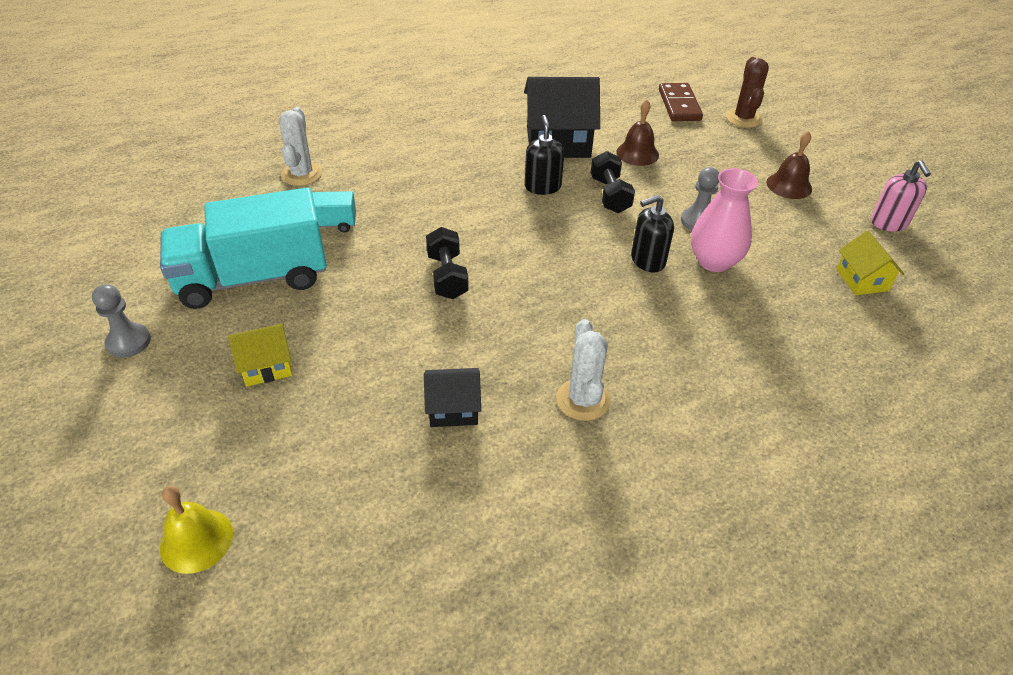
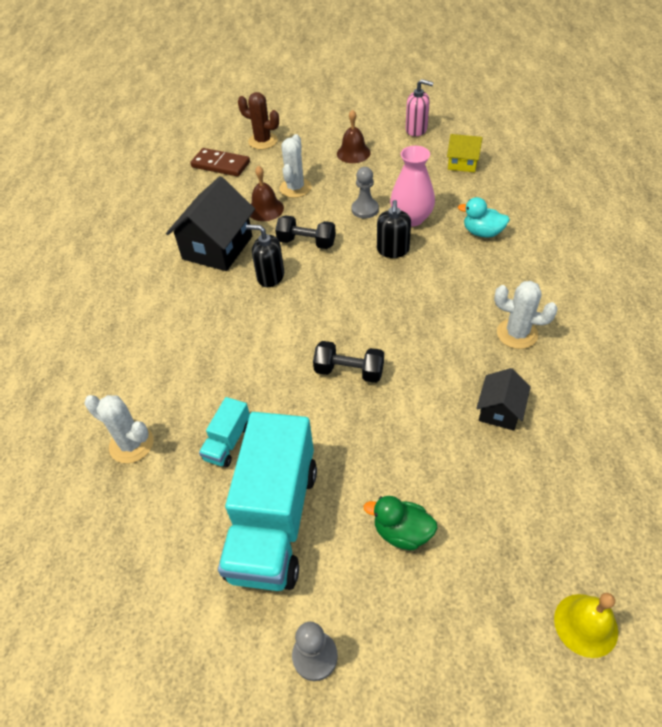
camera: 60 degrees left, 5 degrees up
yellow house [228,324,293,386] -> green duck [364,496,438,550]
none -> white cactus [279,134,312,198]
none -> turquoise duck [458,197,510,238]

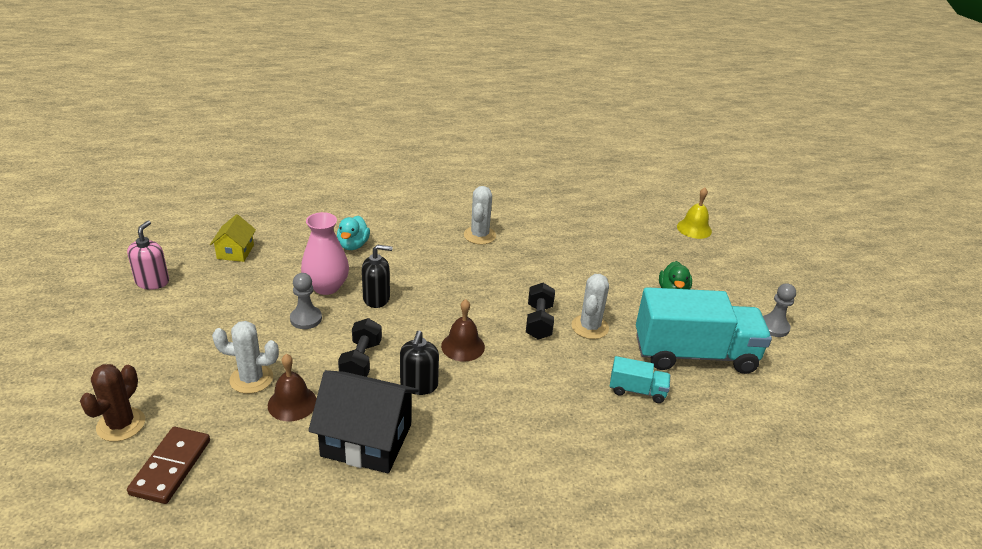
camera: 105 degrees left, 15 degrees down
white cactus [84,395,153,463] -> white cactus moved to [571,274,609,339]
brown bell [337,109,371,163] -> brown bell moved to [441,299,485,362]
black house [476,368,531,431] -> none

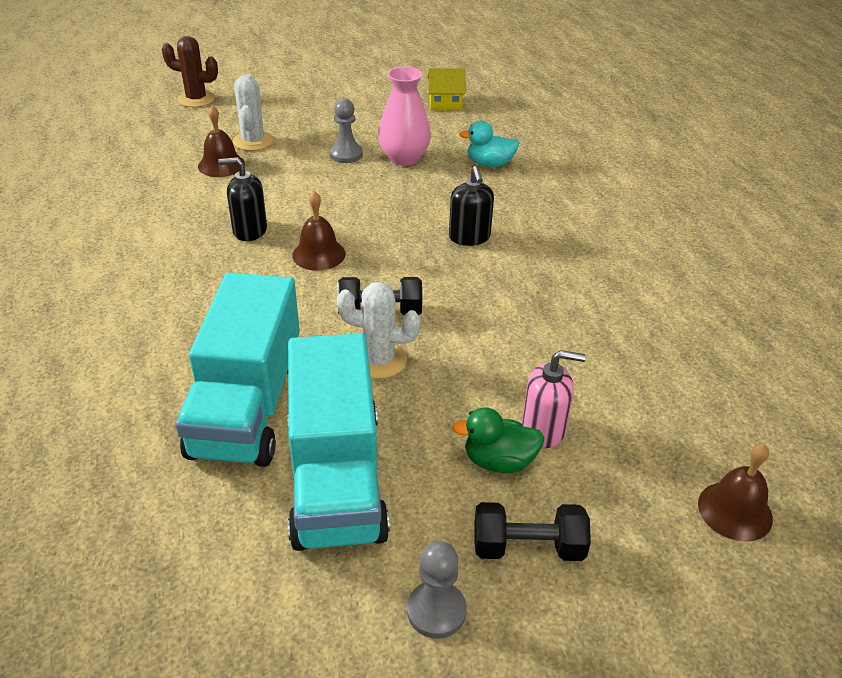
camera: 85 degrees right, 5 degrees up
pink soap dispenser [127,220,169,290] -> pink soap dispenser moved to [522,350,586,448]
brown domino [127,427,210,504] -> none
black house [308,370,419,473] -> none
black dumbbell [338,318,382,377] -> black dumbbell moved to [475,502,591,561]
black soap dispenser [362,245,393,308] -> black soap dispenser moved to [449,166,494,246]
white cactus [464,186,496,245] -> none
turquoise truck [610,356,670,403] -> turquoise truck [176,272,300,467], size x2.24
yellow bell [677,188,712,239] -> brown bell [698,444,773,542]

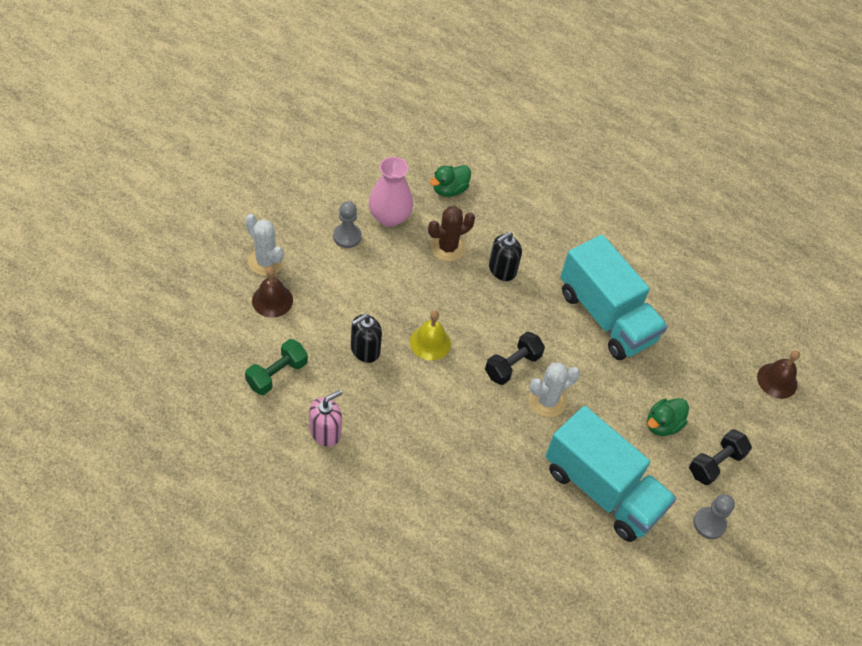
camera: 45 degrees left, 15 degrees up
brown cactus [162,36,218,108] -> brown cactus moved to [428,206,475,261]
turquoise truck [176,272,300,467] -> turquoise truck moved to [560,235,668,360]
brown bell [292,191,346,271] -> yellow bell [410,310,451,360]
yellow house [427,68,465,110] -> none
black soap dispenser [449,166,494,246] -> black soap dispenser turned 105 degrees clockwise [489,232,522,281]
turquoise duck [459,121,519,167] -> green duck [430,165,471,197]
pink soap dispenser [522,350,586,448] -> pink soap dispenser moved to [309,390,342,447]
none -> green dumbbell [245,339,308,395]

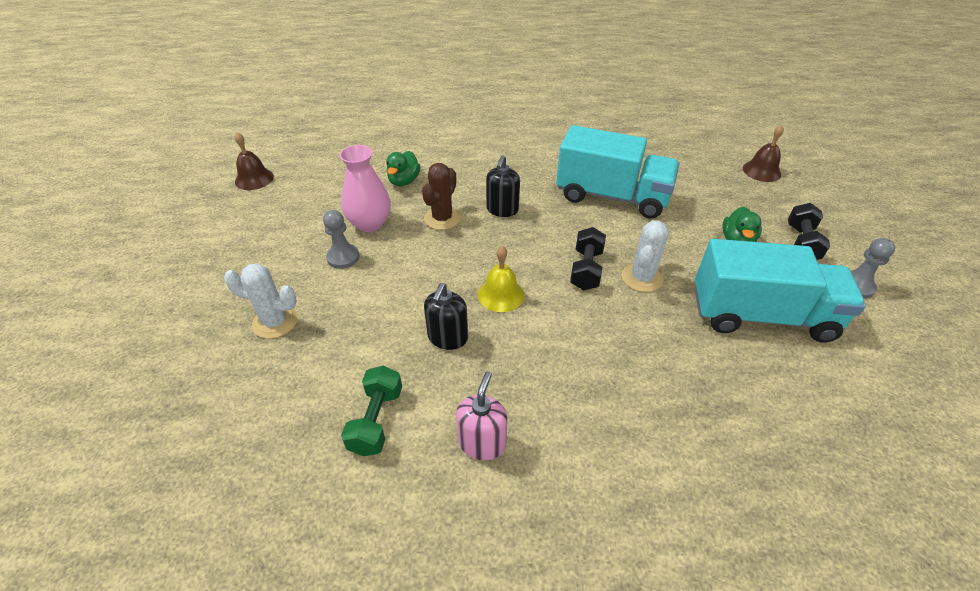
camera: 30 degrees left, 10 degrees down
brown bell [252,267,293,318] -> brown bell moved to [235,132,274,190]

